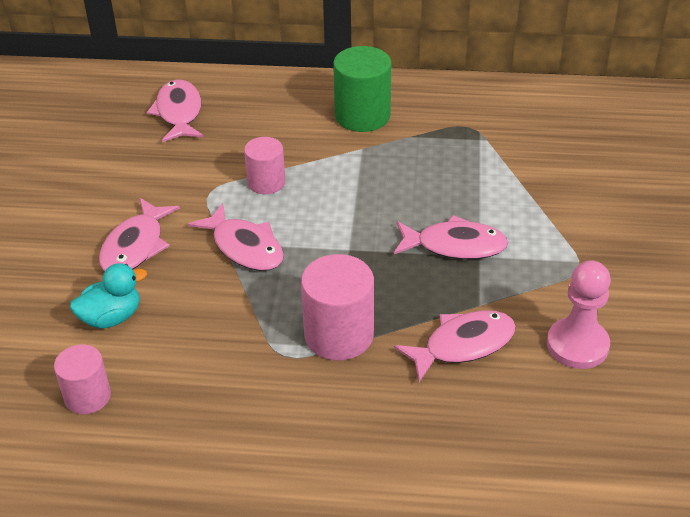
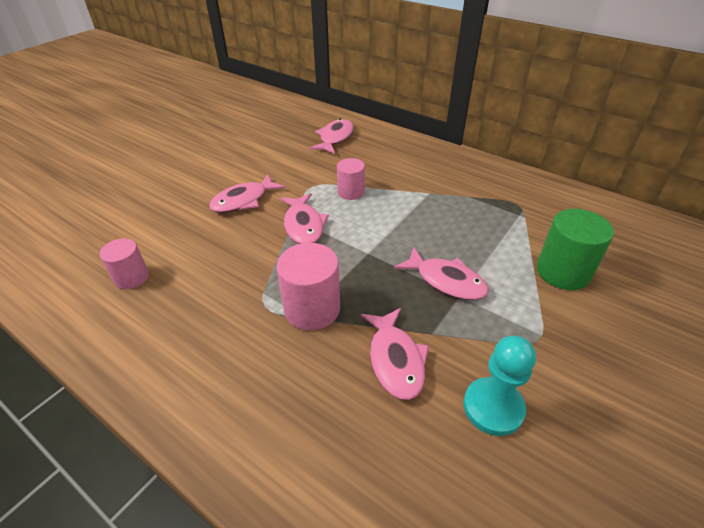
camera: 30 degrees right, 0 degrees up
turquoise duck [70,263,147,329] -> none
green cylinder [333,46,391,132] -> green cylinder moved to [537,209,614,290]
pink fish [394,310,516,382] -> pink fish turned 75 degrees clockwise [361,308,429,400]
pink pawn [547,260,611,369] -> turquoise pawn [463,336,536,436]

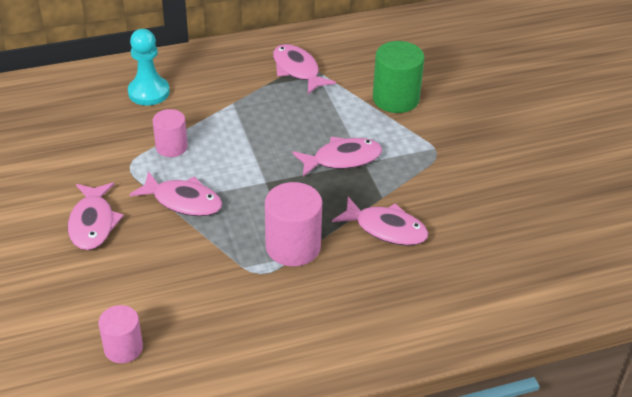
camera: 55 degrees left, 0 degrees up
pink fish [310,119,354,154] -> pink fish moved to [273,44,336,94]
turquoise pawn [463,336,536,436] -> turquoise pawn moved to [128,29,170,106]

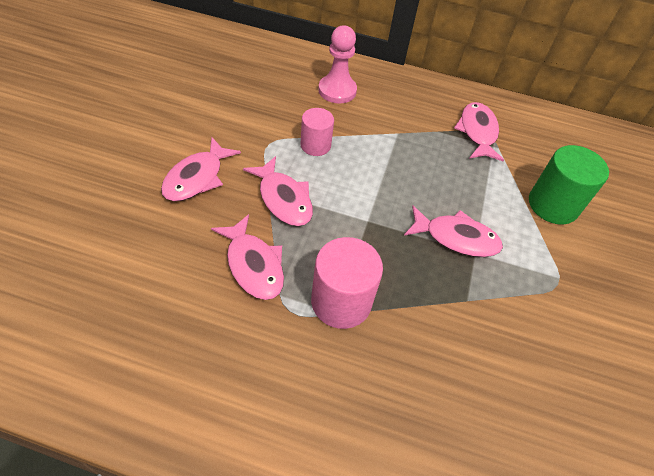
camera: 30 degrees right, 10 degrees up
pink cylinder [98,305,143,363] -> none
turquoise pawn [128,29,170,106] -> pink pawn [318,25,357,103]
pink fish [332,197,428,246] -> pink fish moved to [211,214,284,300]

